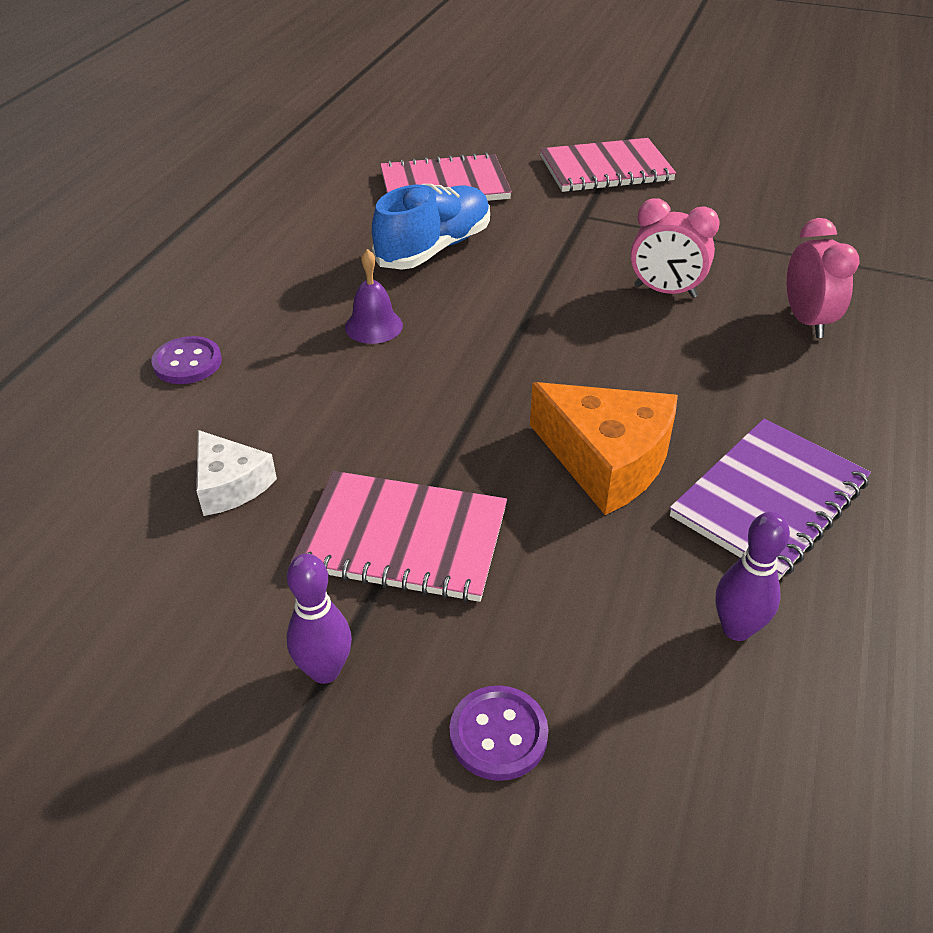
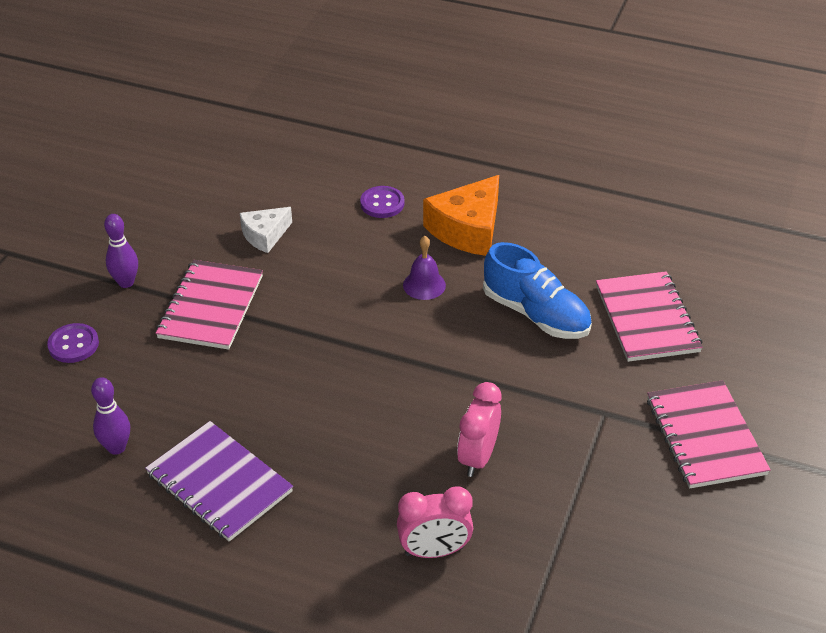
camera: 90 degrees right, 0 degrees up
orange cheese [530,382,678,515] -> orange cheese moved to [423,175,499,256]

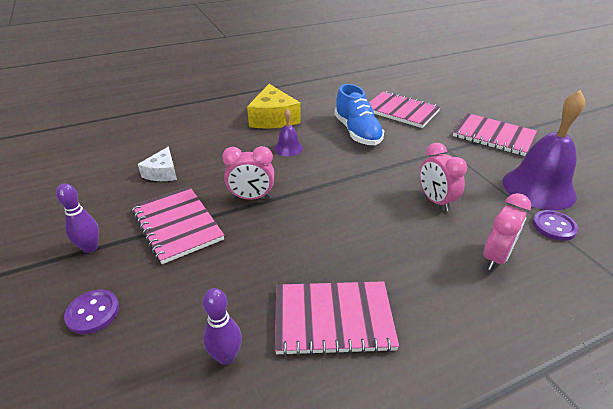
camera: 45 degrees left, 5 degrees down
purple notebook [145,421,293,542] -> pink notebook [275,281,399,356]
purple button [360,186,405,218] -> purple button moved to [532,210,578,241]
orange cheese [423,175,499,256] -> yellow cheese [247,84,301,128]
blue shoe [483,242,592,339] -> blue shoe turned 75 degrees clockwise [334,84,384,145]
none -> pink clock [222,146,274,200]
none -> purple bell [502,90,585,210]

